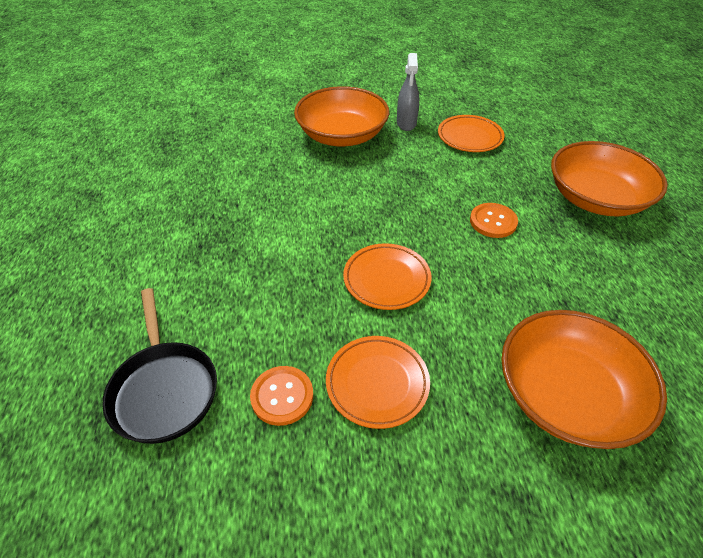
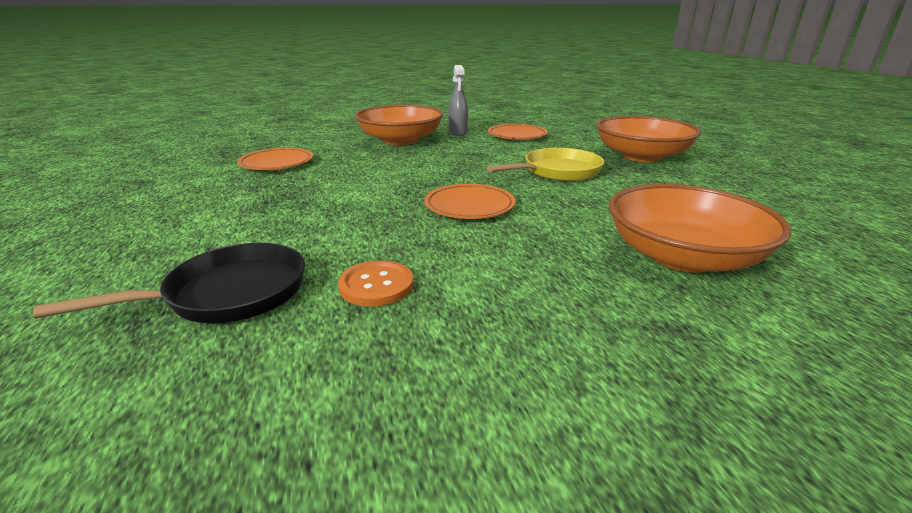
camera: 10 degrees left, 20 degrees down
black pan [102,288,217,444] -> black pan turned 90 degrees counterclockwise [33,243,305,323]
orange plate [326,336,430,429] -> orange plate moved to [237,148,313,170]
orange button [470,203,518,238] -> yellow pan [487,148,604,181]

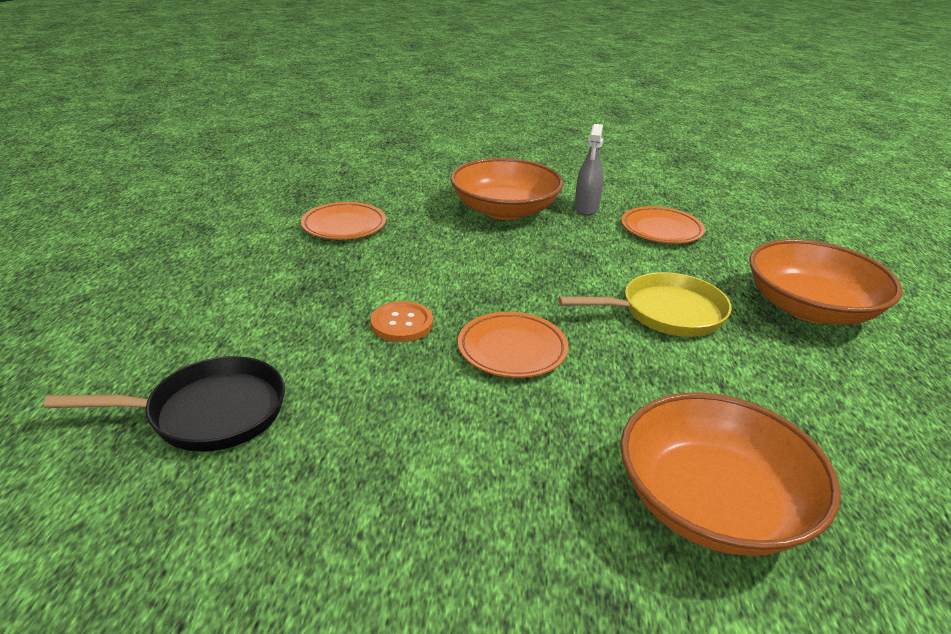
camera: 20 degrees right, 5 degrees up
orange button [338,260,414,307] -> orange button moved to [370,301,433,342]

